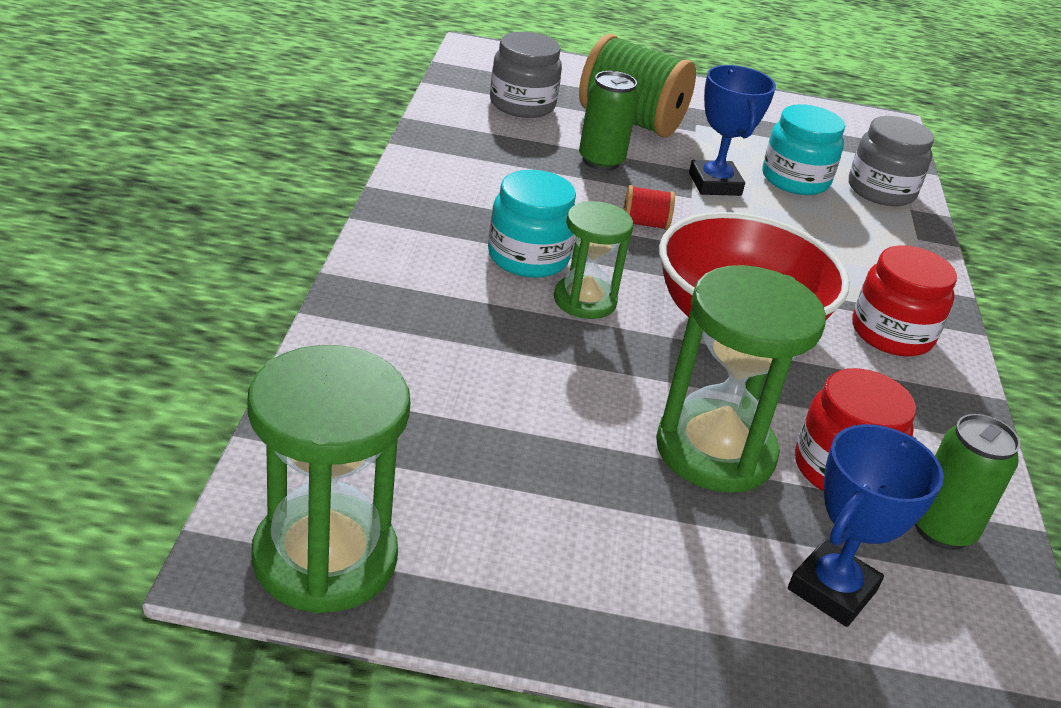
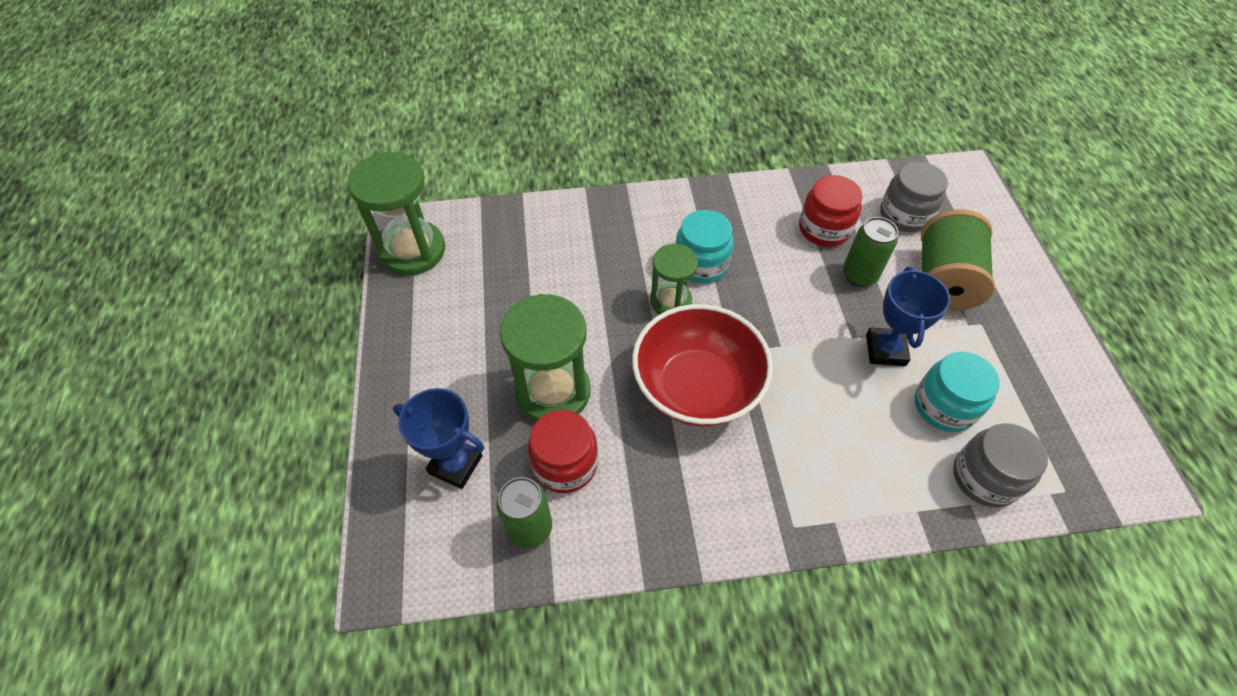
camera: 80 degrees right, 20 degrees up
red spool [623,185,675,230] -> none
blue trophy [689,65,776,196] -> blue trophy turned 60 degrees counterclockwise [866,267,951,366]
red jar [852,246,957,356] -> red jar moved to [799,175,863,247]

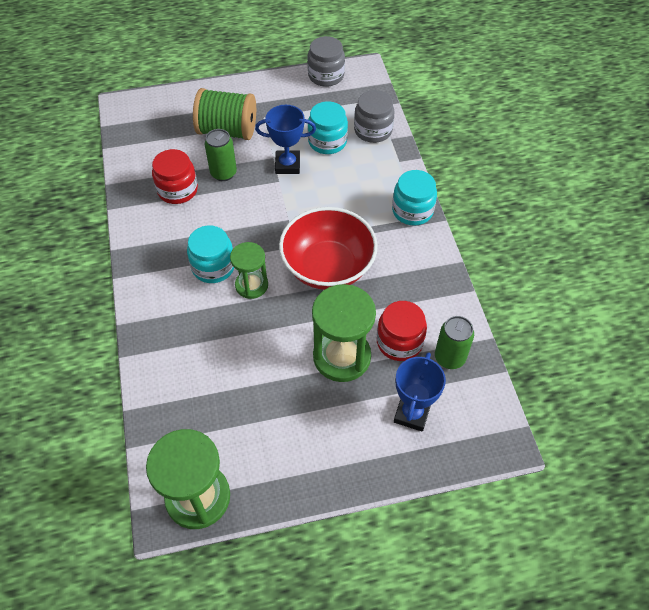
camera: 95 degrees left, 0 degrees up
grey jar [880,162,948,232] -> grey jar moved to [307,36,345,87]
none -> turquoise jar [392,170,437,226]

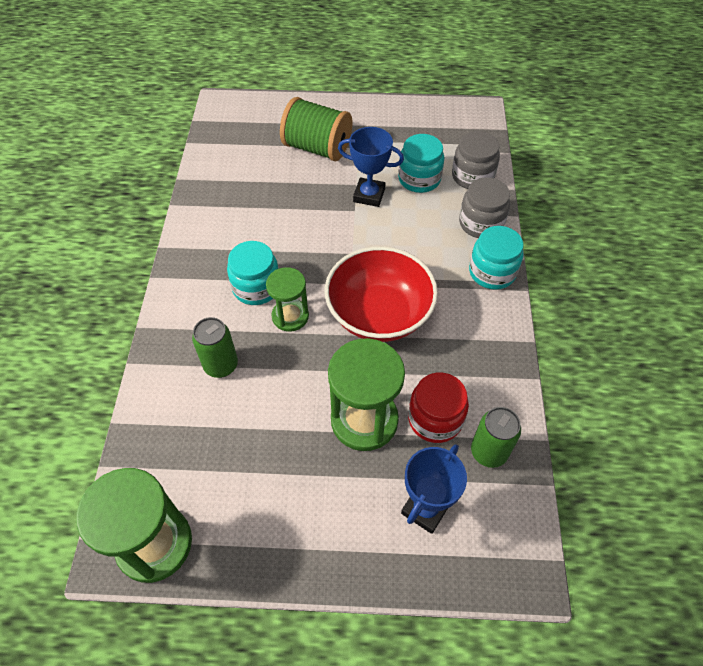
camera: 15 degrees right, 0 degrees up
red jar [152,149,198,204] -> none
green can [205,129,237,181] -> green can moved to [192,317,238,378]
grey jar [307,36,345,87] -> grey jar moved to [459,177,510,238]

